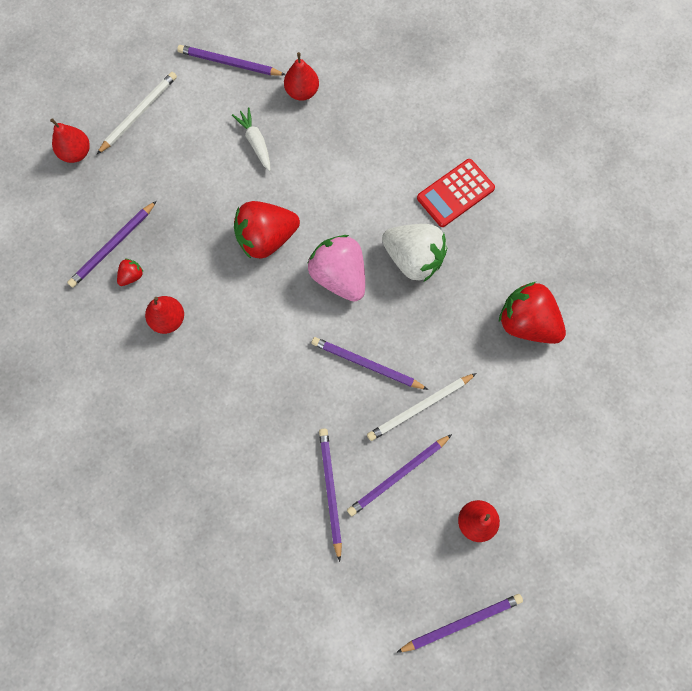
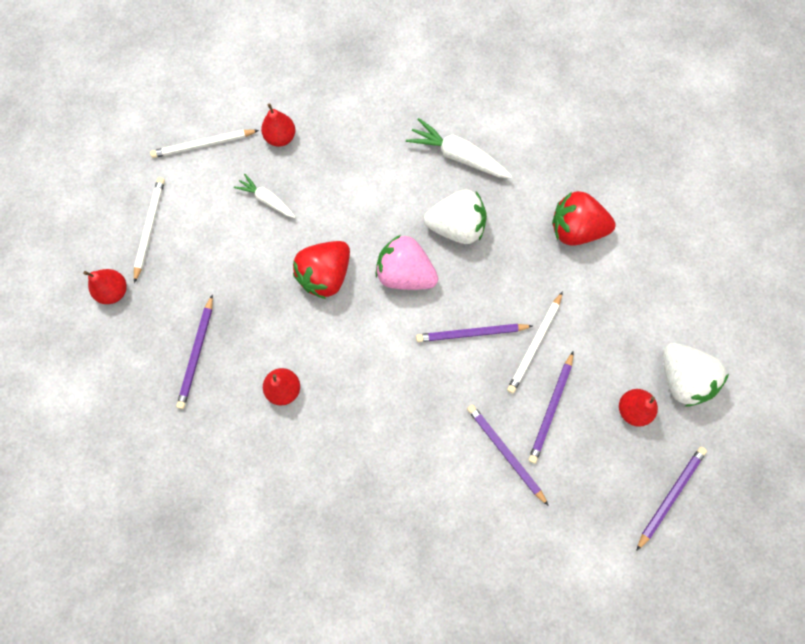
camera: 30 degrees left, 0 degrees up
red strawberry [117,259,143,286] -> none
purple pencil [177,45,286,76] -> white pencil [150,130,259,158]
red calculator [417,159,495,227] -> white carrot [406,118,512,178]
none -> white strawberry [663,343,729,407]

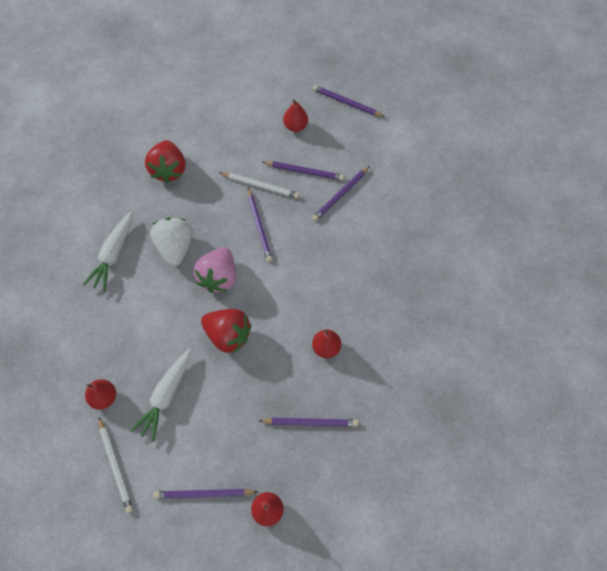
camera: 100 degrees left, 10 degrees down
white pencil [134,177,165,283] -> purple pencil [154,489,258,499]
white carrot [234,174,296,218] -> white carrot [130,348,192,442], size x1.61
white strawberry [663,343,729,407] -> none

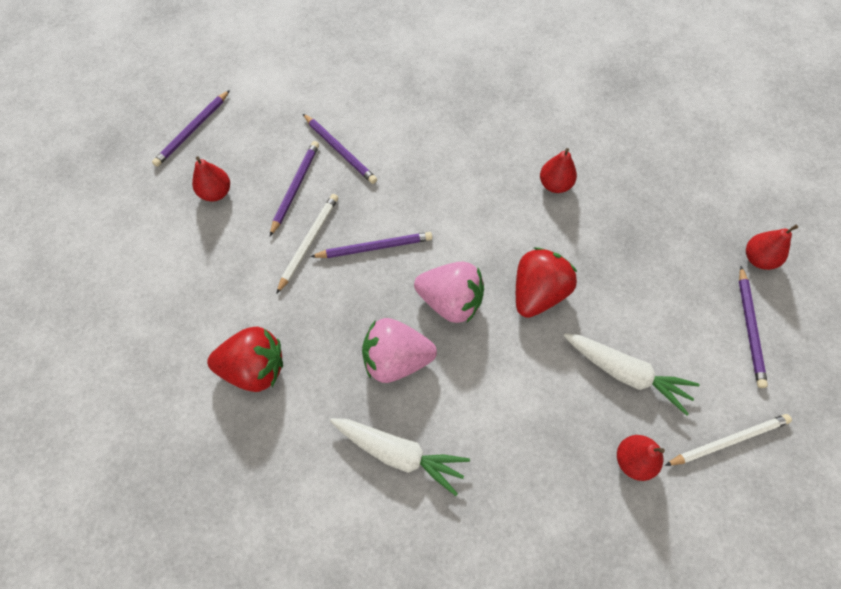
camera: 85 degrees left, 0 degrees up
white strawberry [150,217,193,266] -> pink strawberry [362,318,437,383]
purple pencil [259,418,359,427] -> none

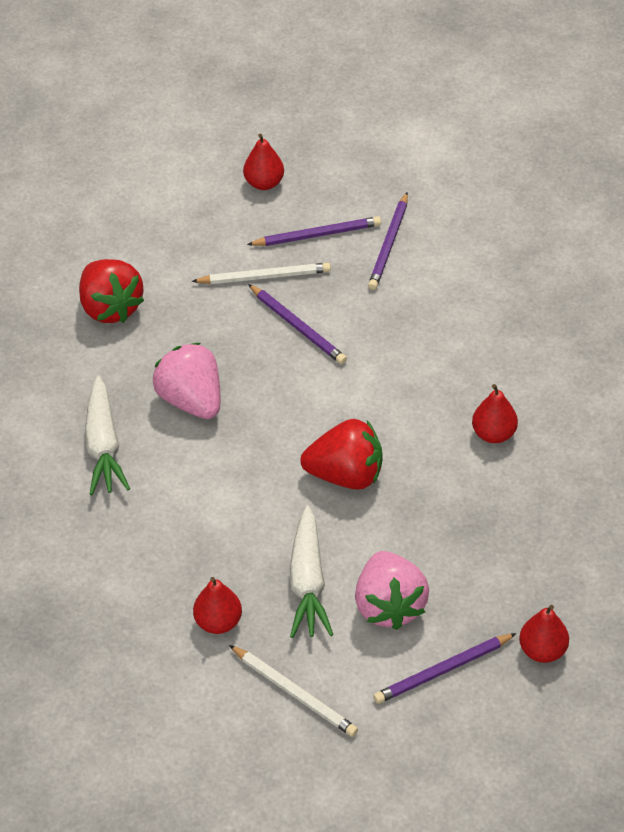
camera: 60 degrees right, 15 degrees down
purple pencil [152,90,230,167] -> none
pink strawberry [414,262,484,323] -> pink strawberry moved to [355,551,429,630]

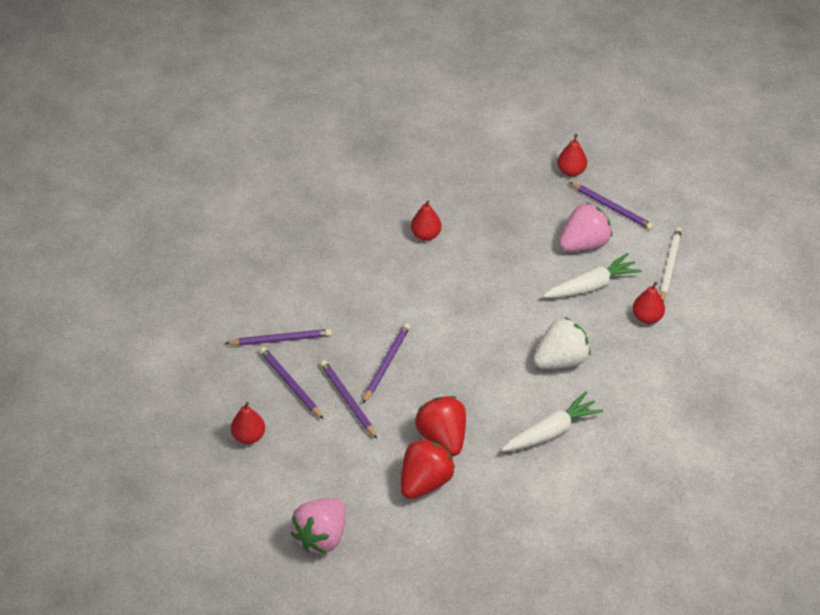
camera: 115 degrees left, 0 degrees up
pink strawberry [153,343,220,419] -> pink strawberry moved to [291,498,346,554]
white pencil [191,263,331,284] -> purple pencil [320,360,377,439]
red strawberry [300,419,382,490] -> red strawberry moved to [415,396,466,456]
none -> white strawberry [533,317,591,369]

